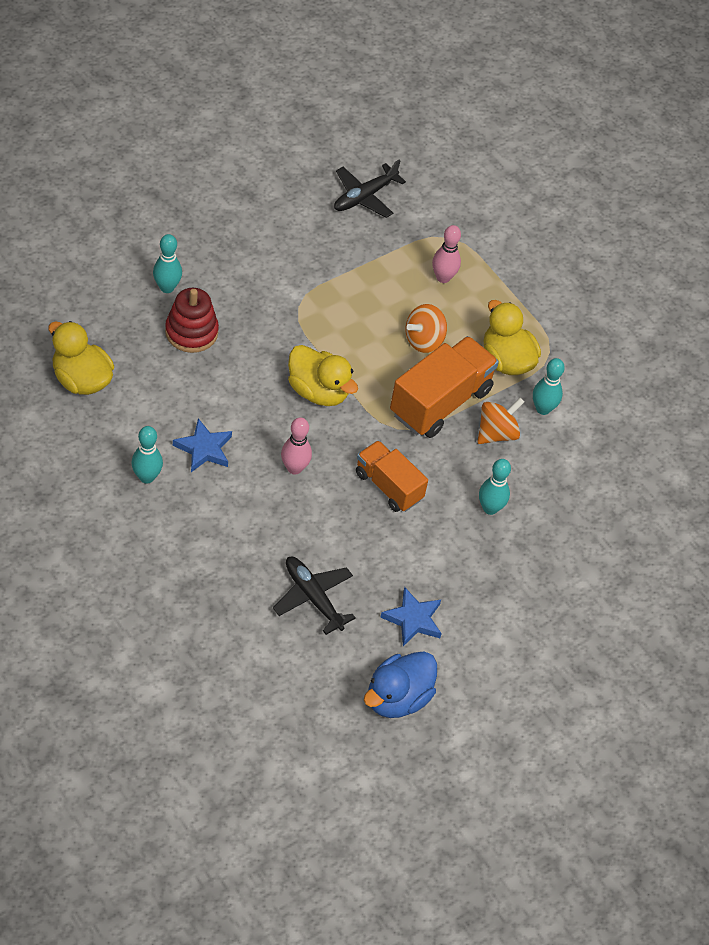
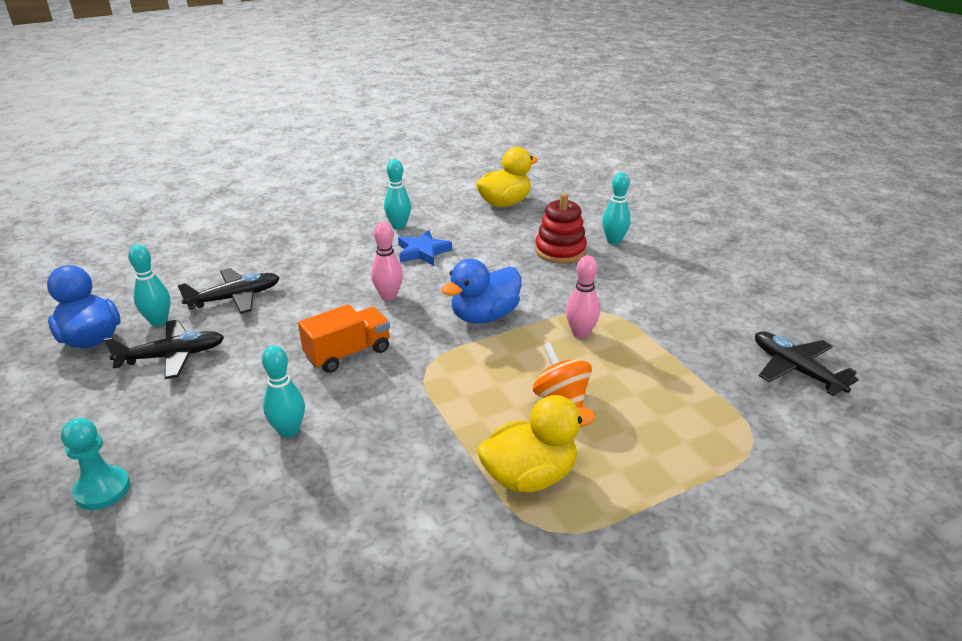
camera: 105 degrees right, 20 degrees down
yellow duck [288,345,358,406] -> blue duck [442,259,521,323]
blue star [380,587,442,646] -> black plane [104,320,224,379]
orange truck [390,336,499,438] -> none
pink bowling pin [432,225,461,283] -> pink bowling pin moved to [566,256,600,339]
orange spinning top [477,397,525,444] -> none
turquoise bowling pin [533,358,565,415] -> turquoise bowling pin moved to [128,245,170,326]
none -> turquoise pawn [61,418,130,510]

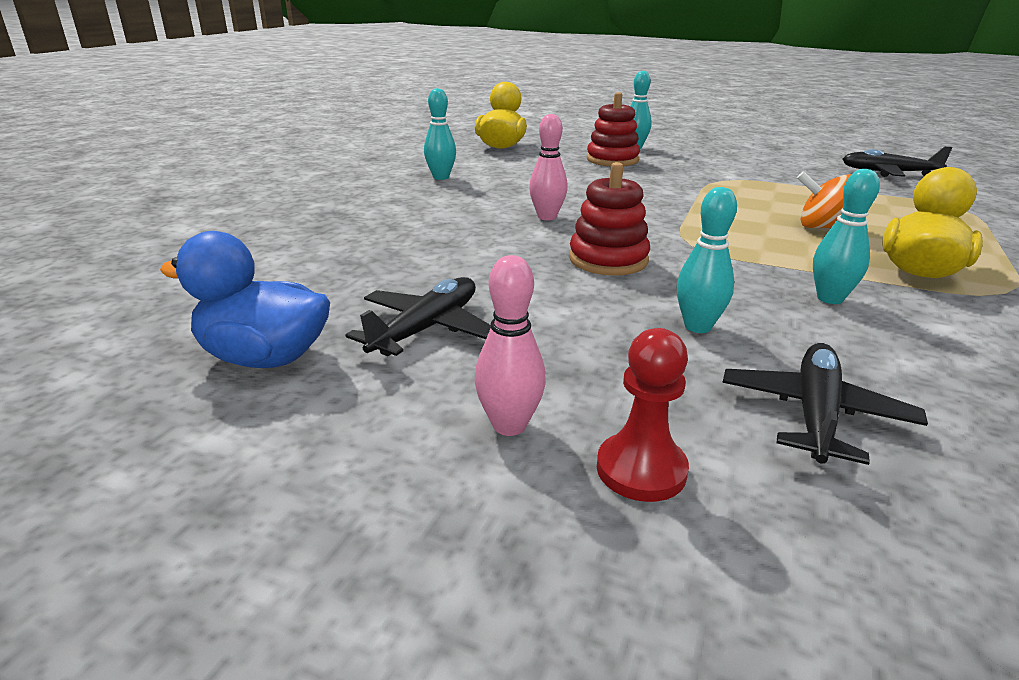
camera: 40 degrees left, 5 degrees down
turquoise pawn [61,418,130,510] -> red pawn [597,328,689,502]
turquoise bowling pin [128,245,170,326] -> turquoise bowling pin moved to [813,169,880,304]
black plane [177,268,280,314] -> black plane moved to [722,343,928,465]
orange truck [298,304,390,373] -> red stacking toy [569,162,650,276]
blue star [398,230,452,265] -> none
blue duck [442,259,521,323] -> none
pink bowling pin [566,256,600,339] -> pink bowling pin moved to [474,255,546,436]

